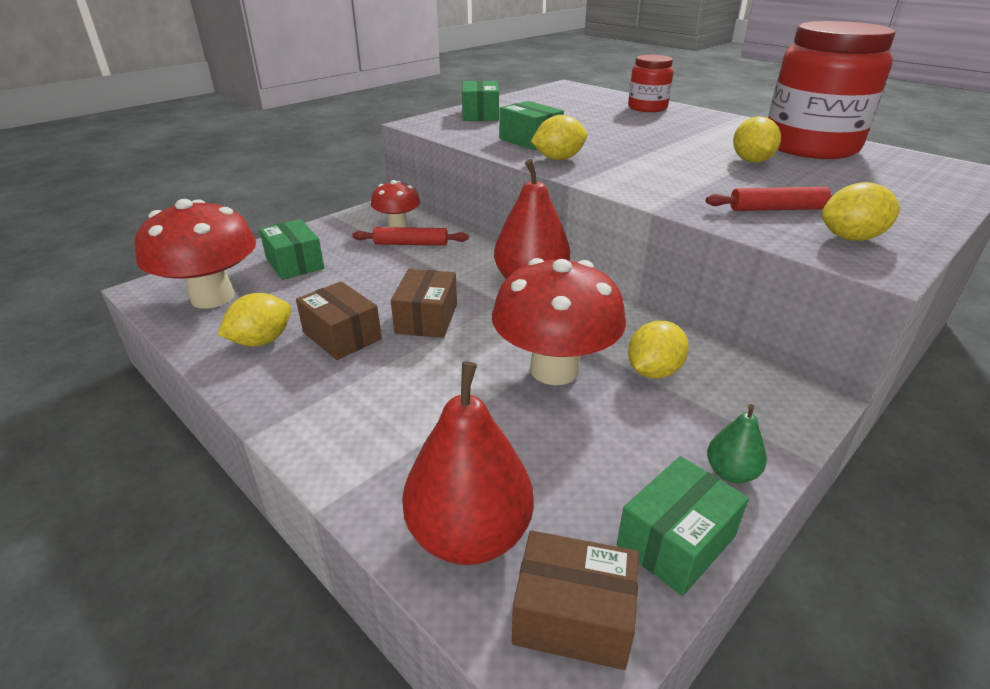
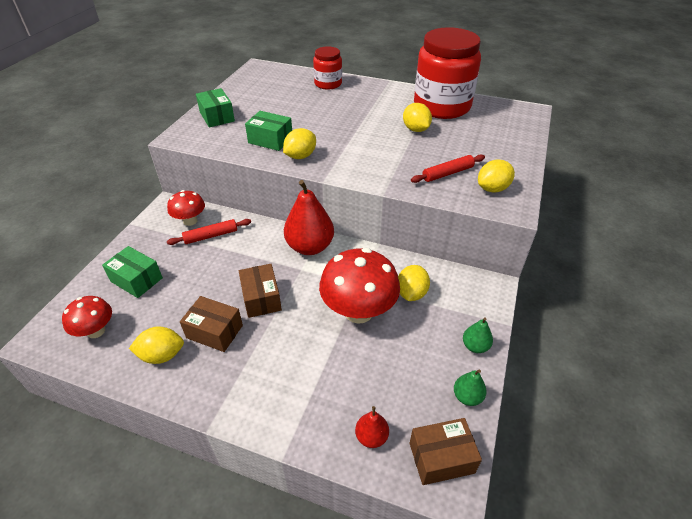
camera: 25 degrees left, 10 degrees up
red mushroom [135,199,256,309] -> red mushroom [62,296,112,338], size x0.56
yellow lemon [218,293,291,346] -> yellow lemon turned 60 degrees clockwise [129,326,184,364]
red pear [402,361,534,565] -> red pear [355,406,389,448], size x0.49
green box [617,456,749,596] -> green pear [454,369,487,406]

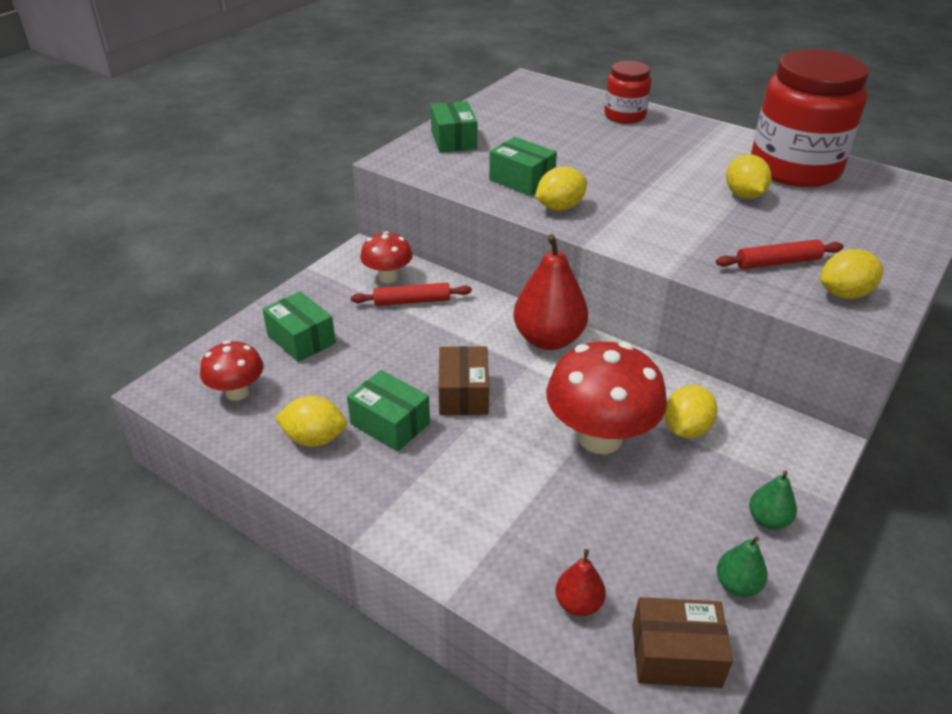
camera: 15 degrees right, 5 degrees down
brown box [180,296,243,352] -> green box [347,370,430,452]

